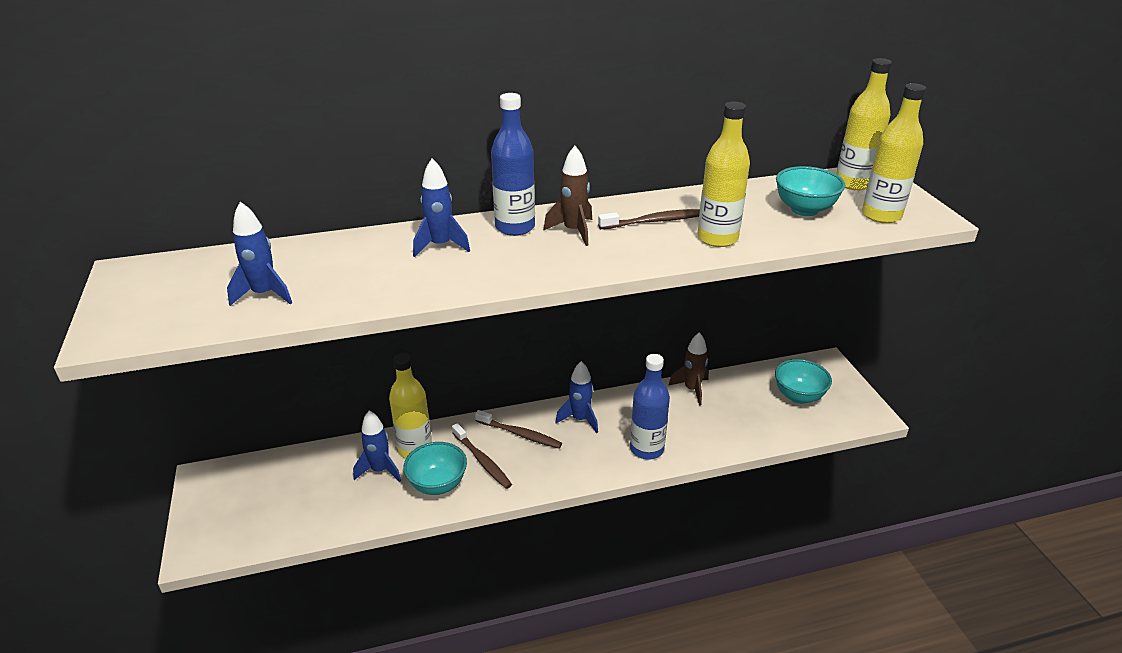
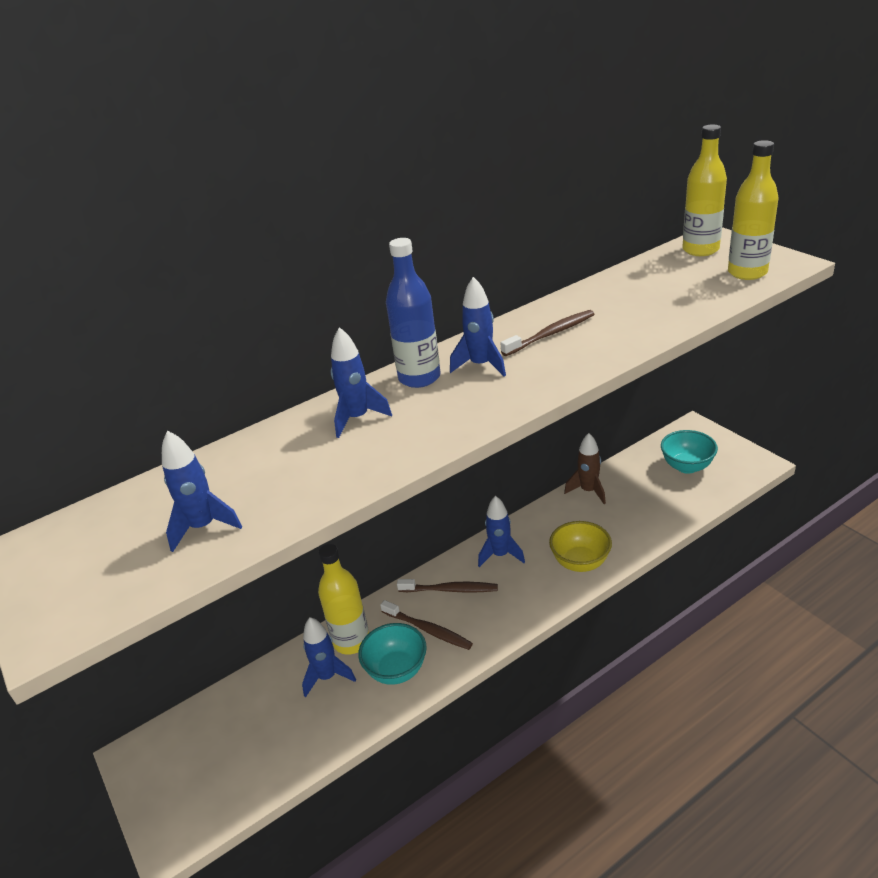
camera: 15 degrees left, 0 degrees up
brown rocket [543,146,592,246] -> blue rocket [450,277,506,377]
blue bottle [630,354,670,459] -> yellow bowl [549,521,612,572]
yellow bottle [697,102,750,247] -> none
turquoise bowl [776,166,845,216] -> none

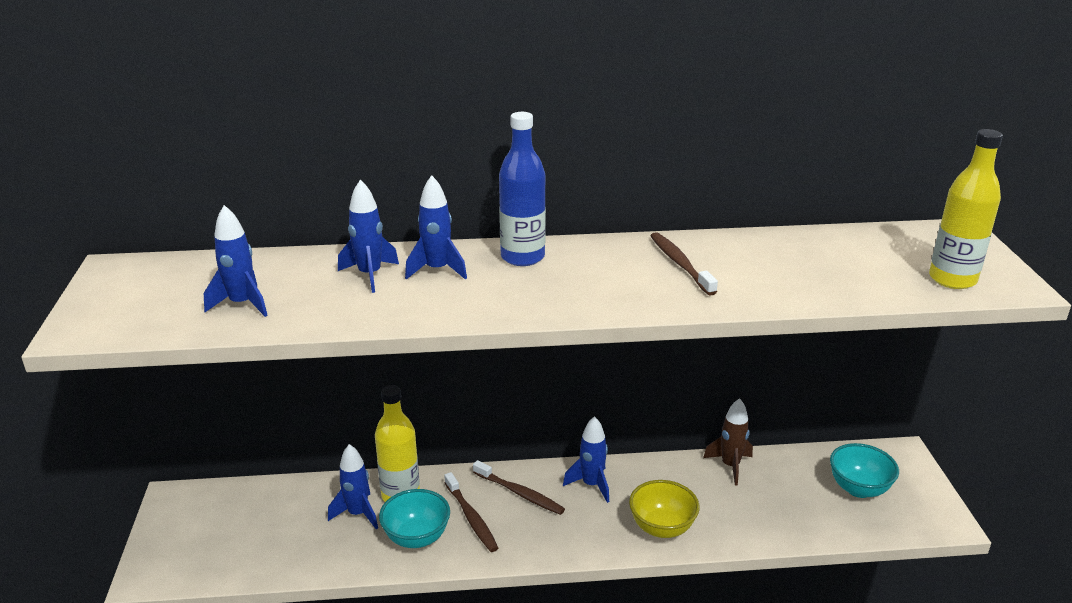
camera: 25 degrees right, 5 degrees down
blue rocket [450,277,506,377] -> blue rocket moved to [338,180,399,293]
brown toothbrush [500,310,594,356] -> brown toothbrush turned 105 degrees counterclockwise [651,232,718,296]
yellow bottle [682,125,727,256] -> none

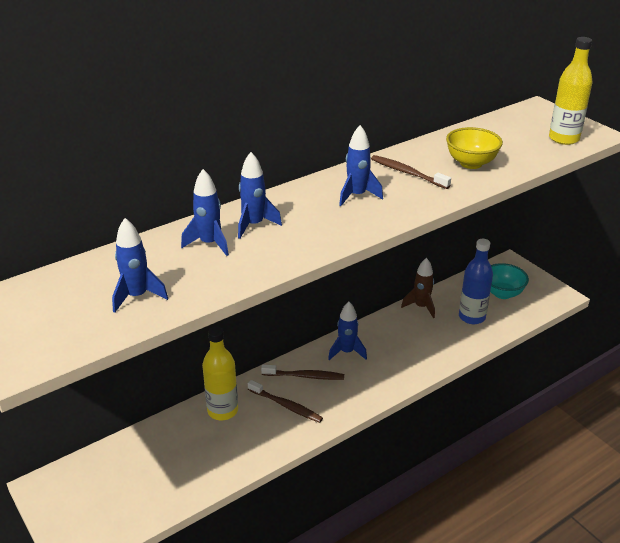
camera: 30 degrees left, 5 degrees up
blue rocket [328,444,378,529] -> blue rocket moved to [339,125,383,206]
turquoise bowl [379,489,450,548] -> none
blue bottle [499,112,546,266] -> blue bottle moved to [459,239,493,324]
yellow bowl [629,480,700,538] -> yellow bowl moved to [446,127,503,169]

